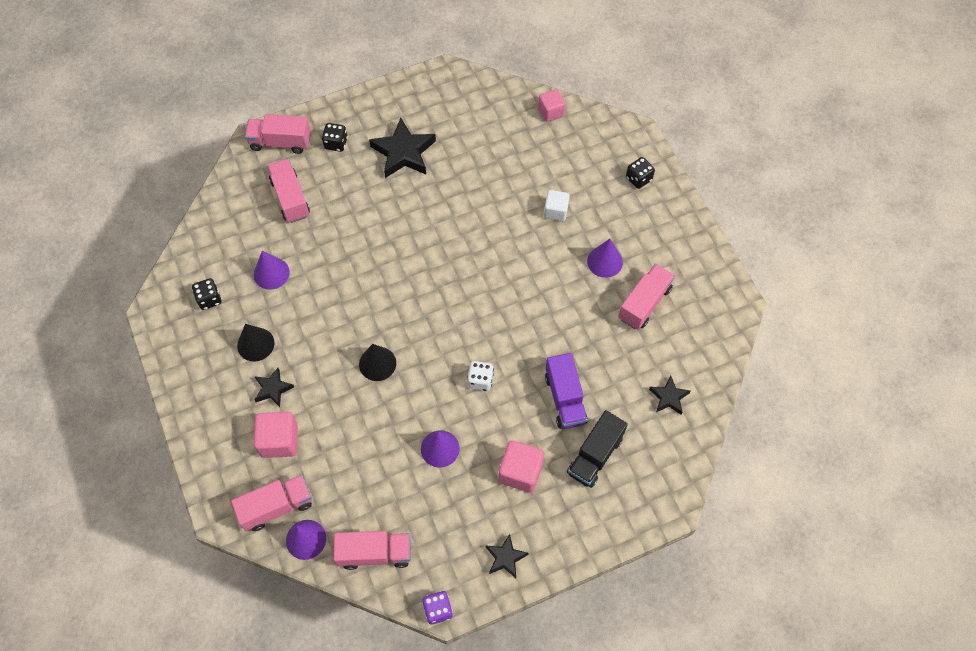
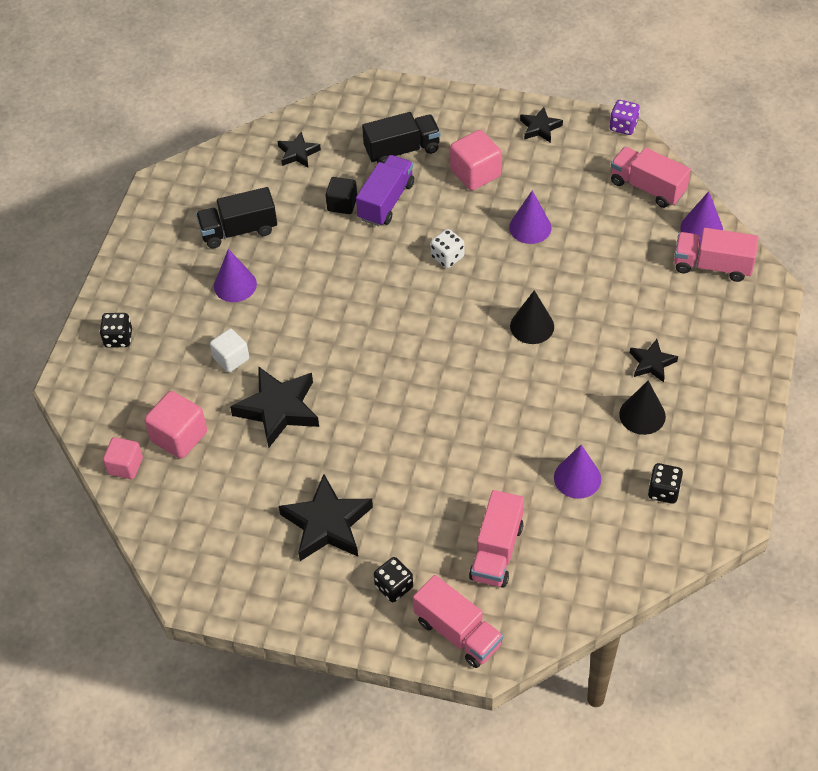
camera: 140 degrees left, 10 degrees down
pink cube [254,412,298,458] -> pink cube moved to [144,391,207,459]
pink truck [618,264,675,330] -> black truck [196,187,277,249]
none -> black star [230,366,319,448]
none -> black cube [326,177,357,214]

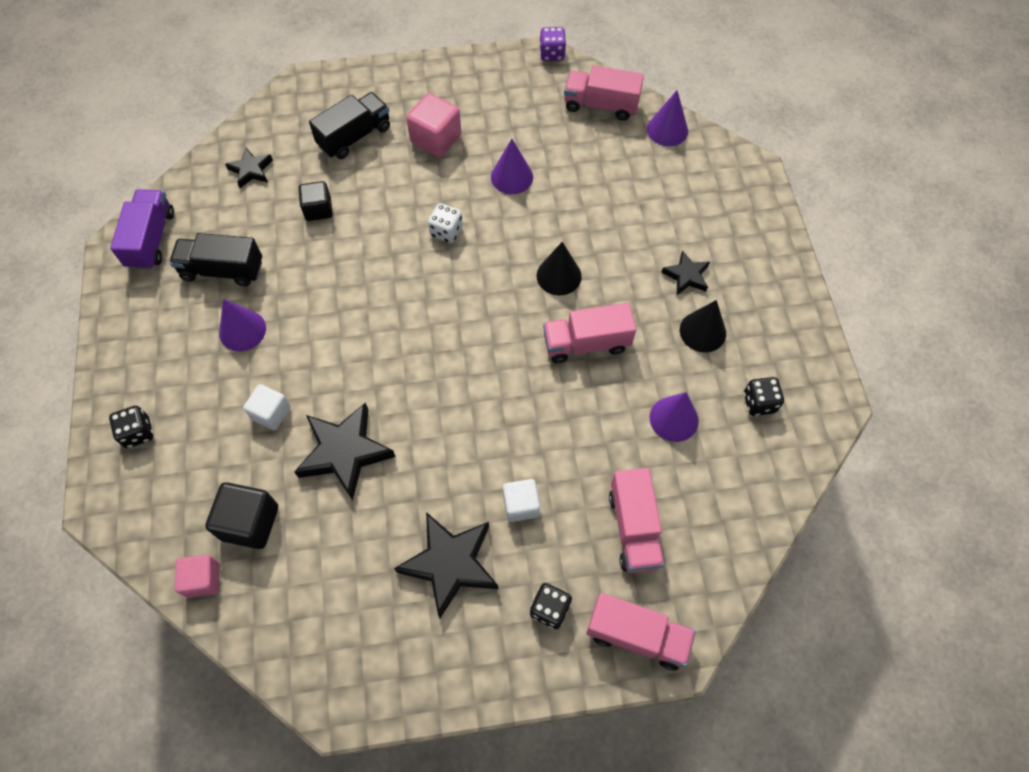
camera: 25 degrees left, 10 degrees up
pink cube [144,391,207,459] -> black cube [205,482,278,549]
black truck [196,187,277,249] -> black truck turned 45 degrees clockwise [169,233,262,287]
purple truck [356,155,414,226] -> purple truck moved to [110,189,174,270]
black star [520,107,563,143] -> none
pink truck [674,228,759,282] -> pink truck moved to [543,303,636,363]
none -> white cube [503,479,540,522]

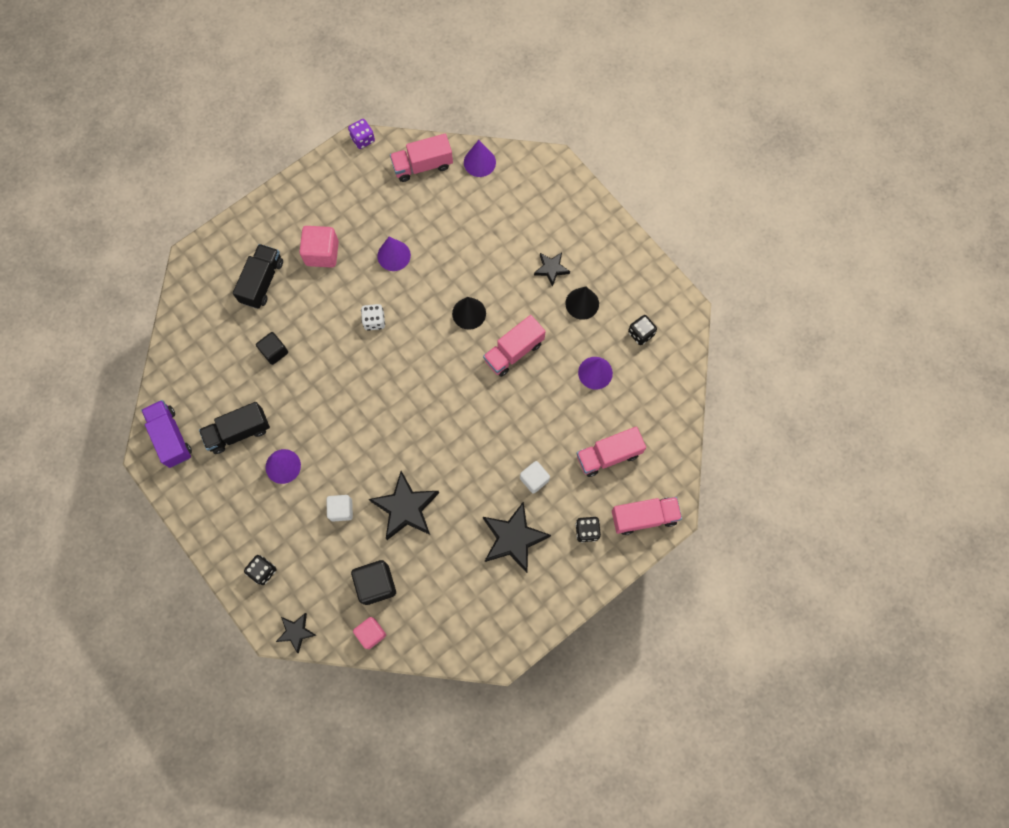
camera: 30 degrees left, 10 degrees up
black star [225,148,273,188] -> black star moved to [276,613,317,653]
pink truck [609,468,664,573] -> pink truck turned 105 degrees clockwise [577,426,646,477]

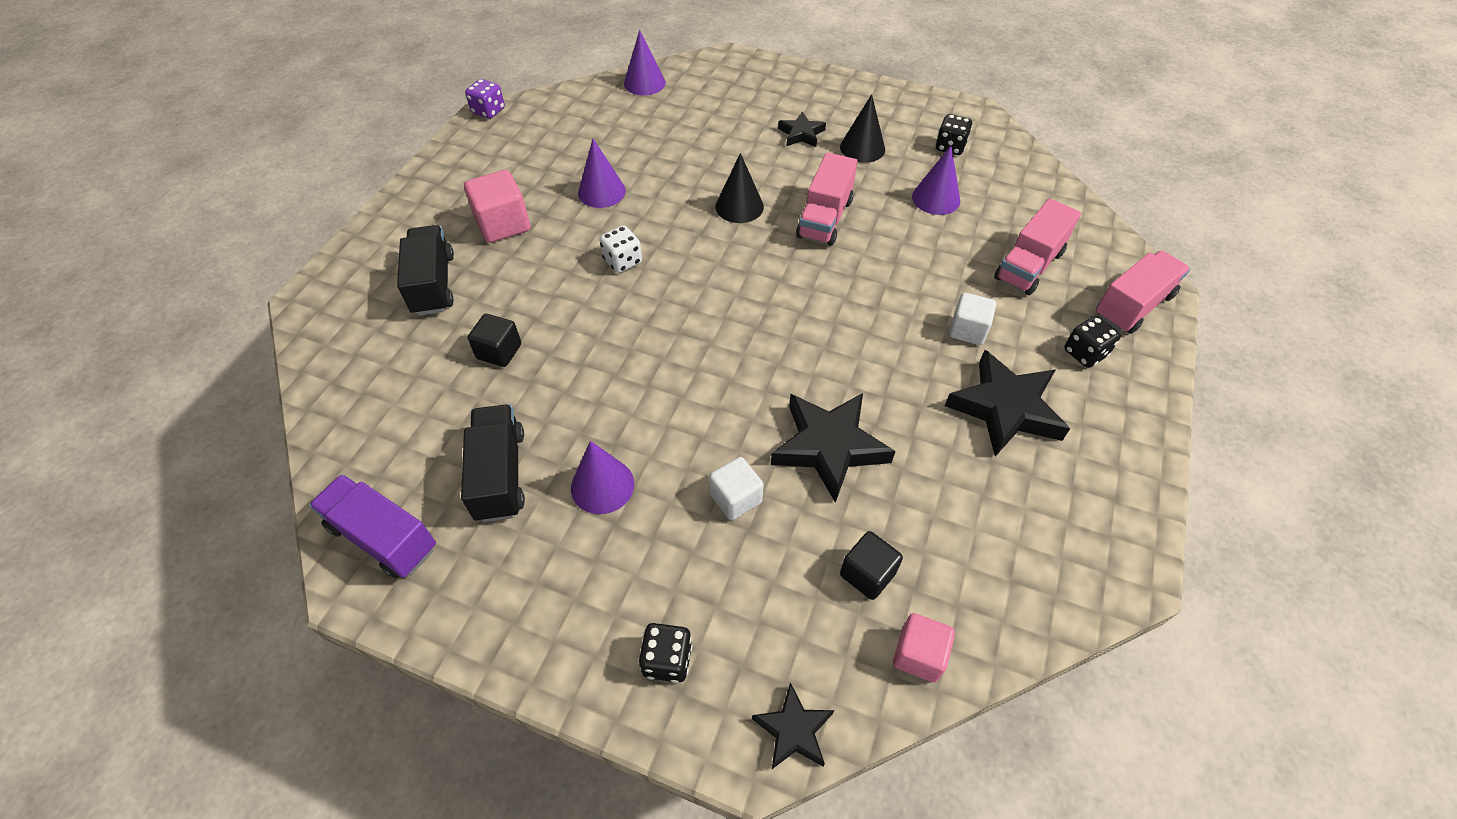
camera: 30 degrees left, 20 degrees down
black truck [199,402,270,454] -> black truck turned 135 degrees clockwise [461,404,525,522]
black cube [351,560,396,605] -> black cube [840,531,903,600], size x0.67
pink truck [390,134,453,182] -> none

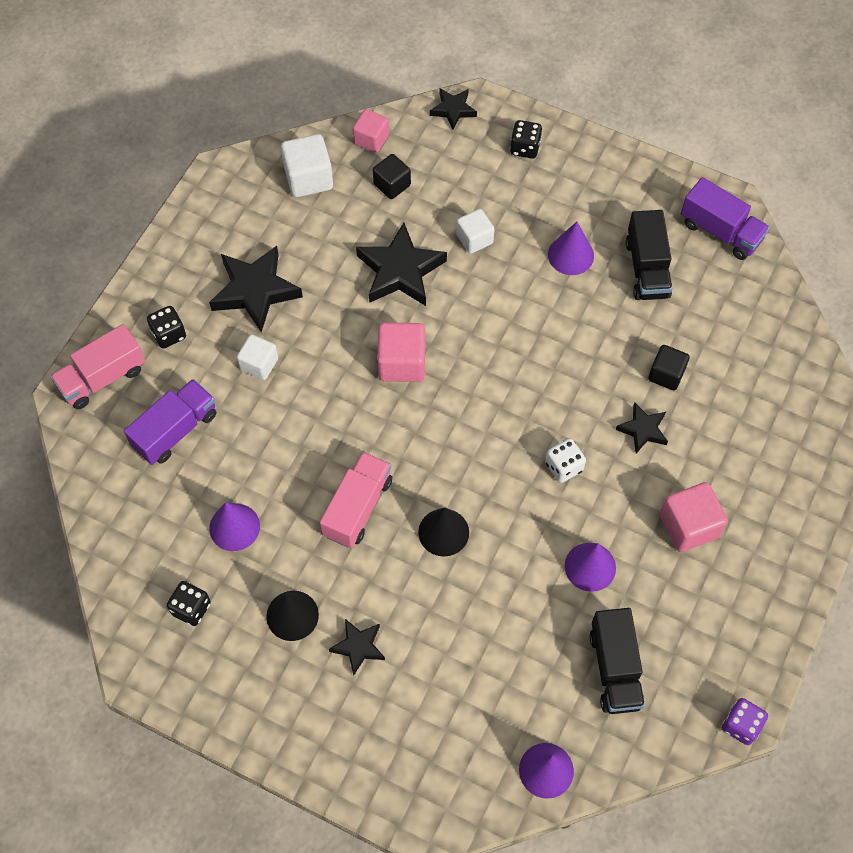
camera: 175 degrees left, 10 degrees up
black truck [397,225,454,316] -> black truck moved to [590,608,645,714]
pink truck [994,198,1081,295] -> purple truck [124,379,217,465]
none -> white cube [281,134,333,197]
none -> pink cube [377,323,425,382]
none -> black star [616,403,668,453]

